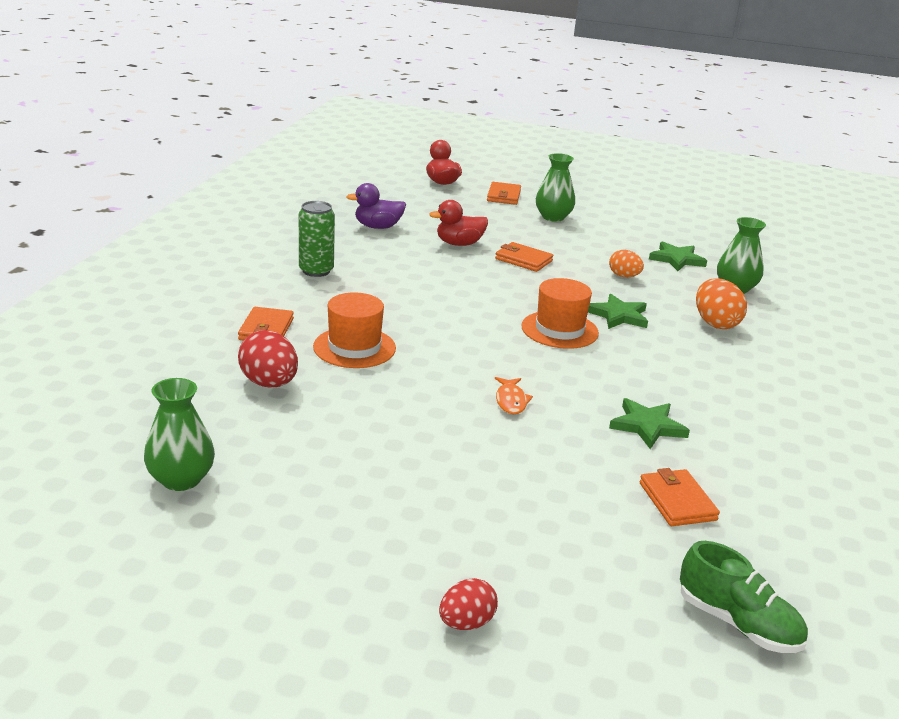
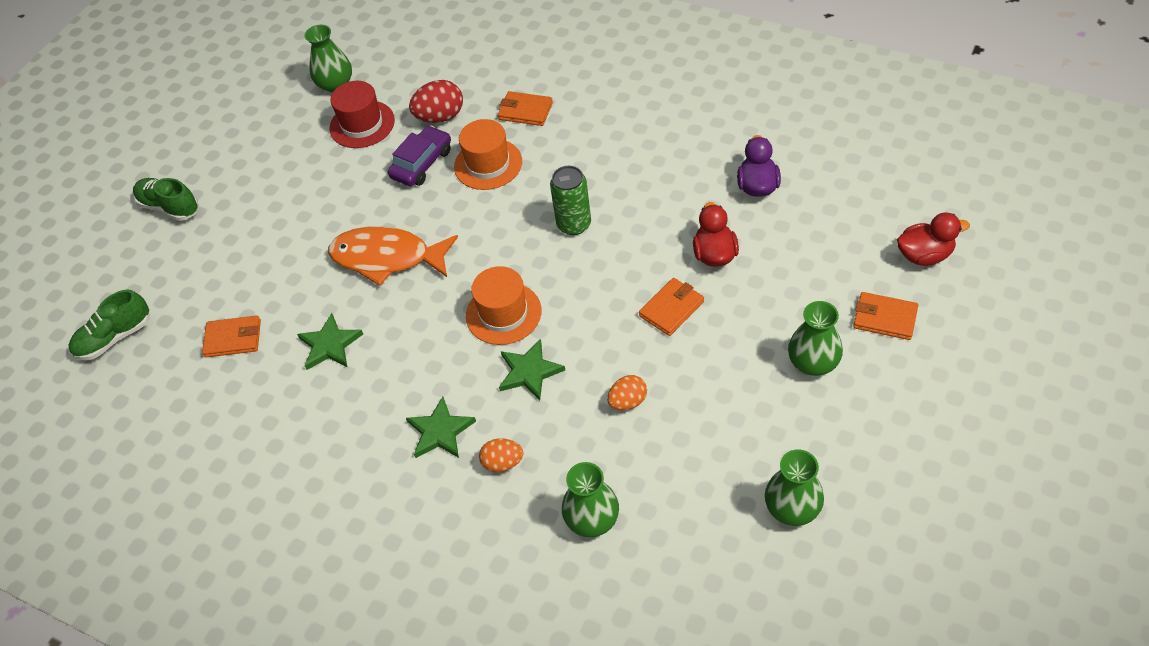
camera: 110 degrees right, 25 degrees up
green can [299,201,335,277] -> green can moved to [550,166,591,235]
red egg [439,578,498,630] -> green shoe [133,178,199,221]
orange fish [495,377,533,414] -> orange fish [328,226,458,286], size x2.27
green star [649,241,707,271] -> green star moved to [406,396,476,458]
orange egg [696,278,747,329] -> orange egg [479,438,523,472], size x0.64
none -> red hat [330,81,395,148]
none -> purple car [388,126,451,186]
none -> green vase [765,449,824,526]

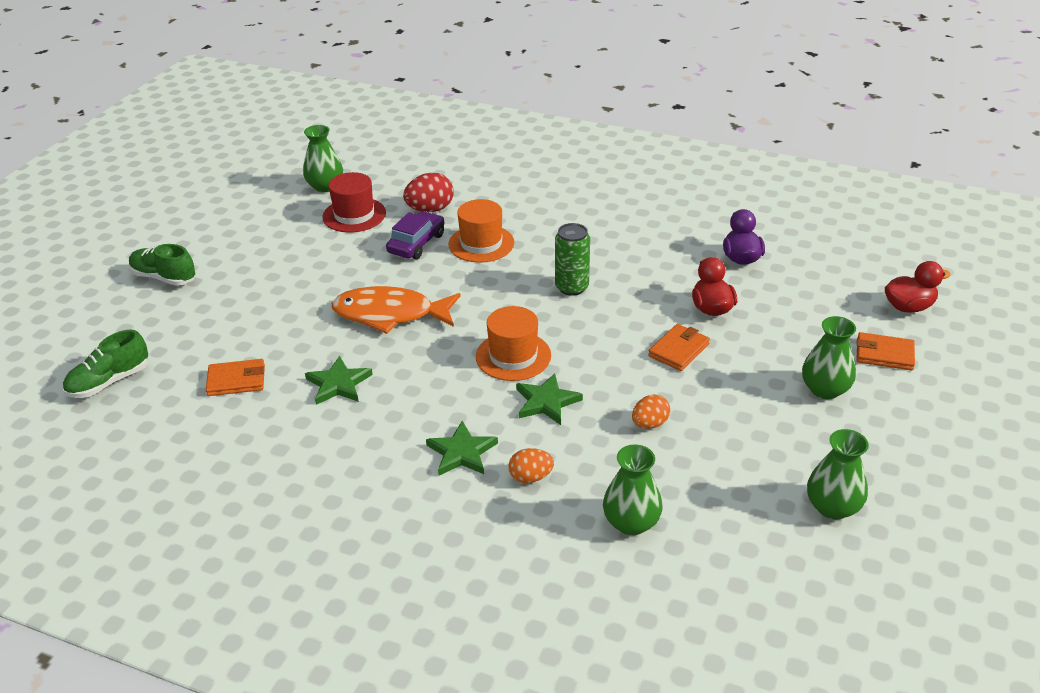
camera: 10 degrees left, 15 degrees down
orange wallet [498,91,553,126] -> none

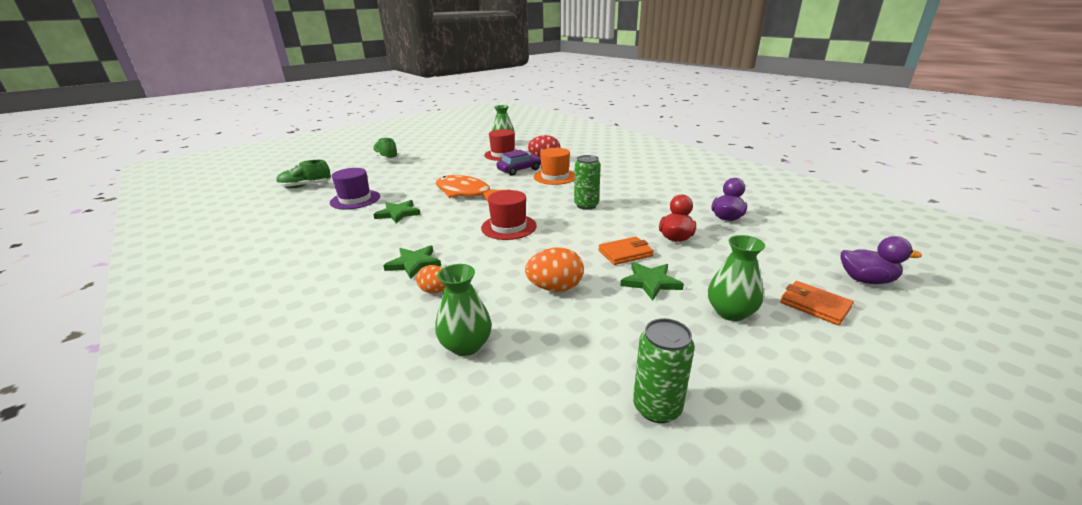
camera: 30 degrees right, 10 degrees down
orange wallet [206,359,265,396] -> purple hat [330,168,380,209]
orange hat [476,306,551,381] -> red hat [481,190,537,240]
green star [516,373,583,425] -> green star moved to [620,262,684,301]
orange egg [632,394,670,429] -> orange egg [525,248,584,292], size x1.55
green vase [807,429,869,520] -> green can [633,318,695,423]
red duck [885,261,951,313] -> purple duck [841,236,922,284]

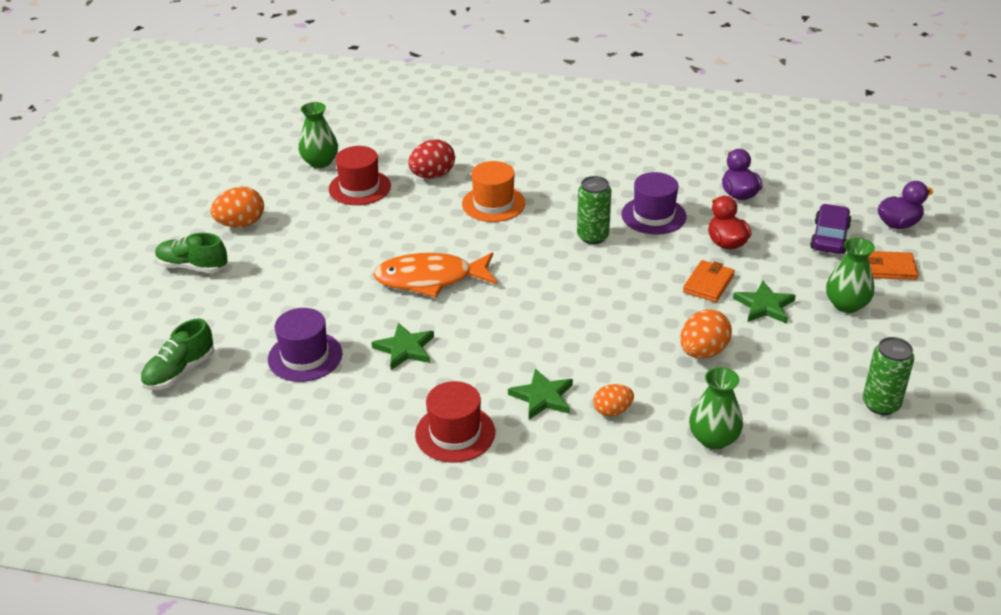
camera: 40 degrees left, 10 degrees up
red hat [481,190,537,240] -> red hat moved to [415,381,495,463]
purple car [496,150,541,176] -> purple car moved to [810,204,852,254]
none -> orange egg [210,187,264,227]
none -> purple hat [621,172,686,235]

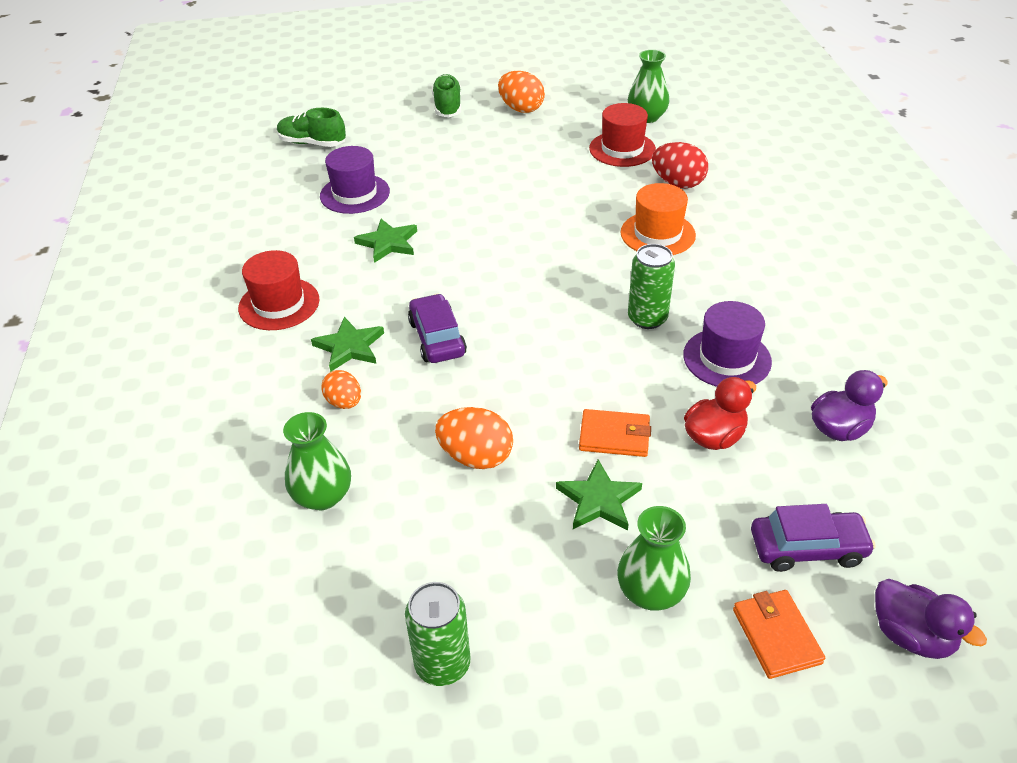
camera: 70 degrees right, 5 degrees up
orange fish [373,252,497,297] -> none
none -> purple car [408,294,467,363]

